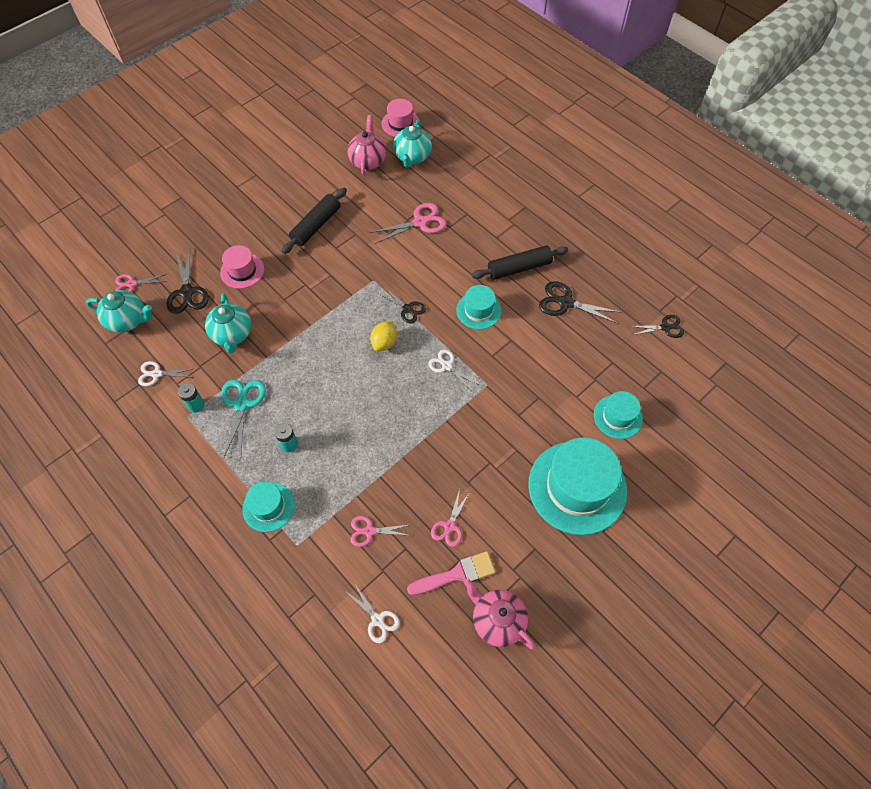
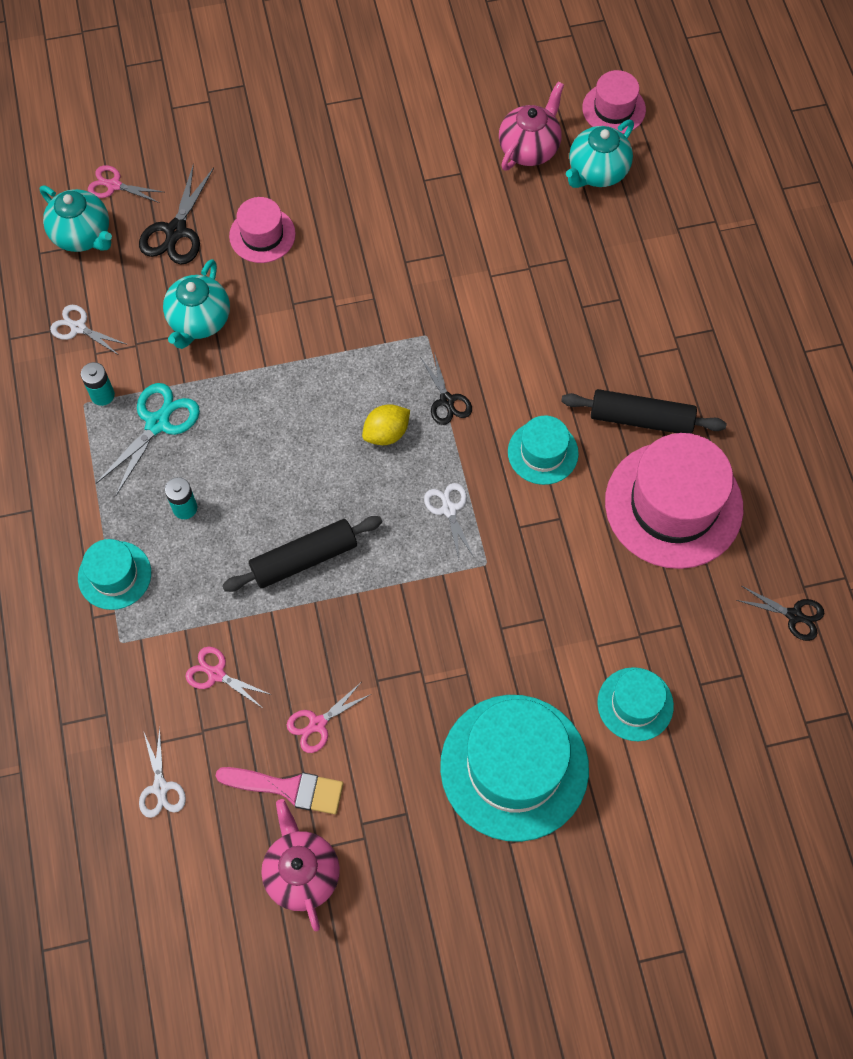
camera: 30 degrees right, 5 degrees up
black rolling pin [281,187,347,254] -> black rolling pin moved to [222,516,382,592]
pink scissors [370,203,446,244] -> none
black scissors [539,281,622,324] -> pink hat [605,433,743,569]

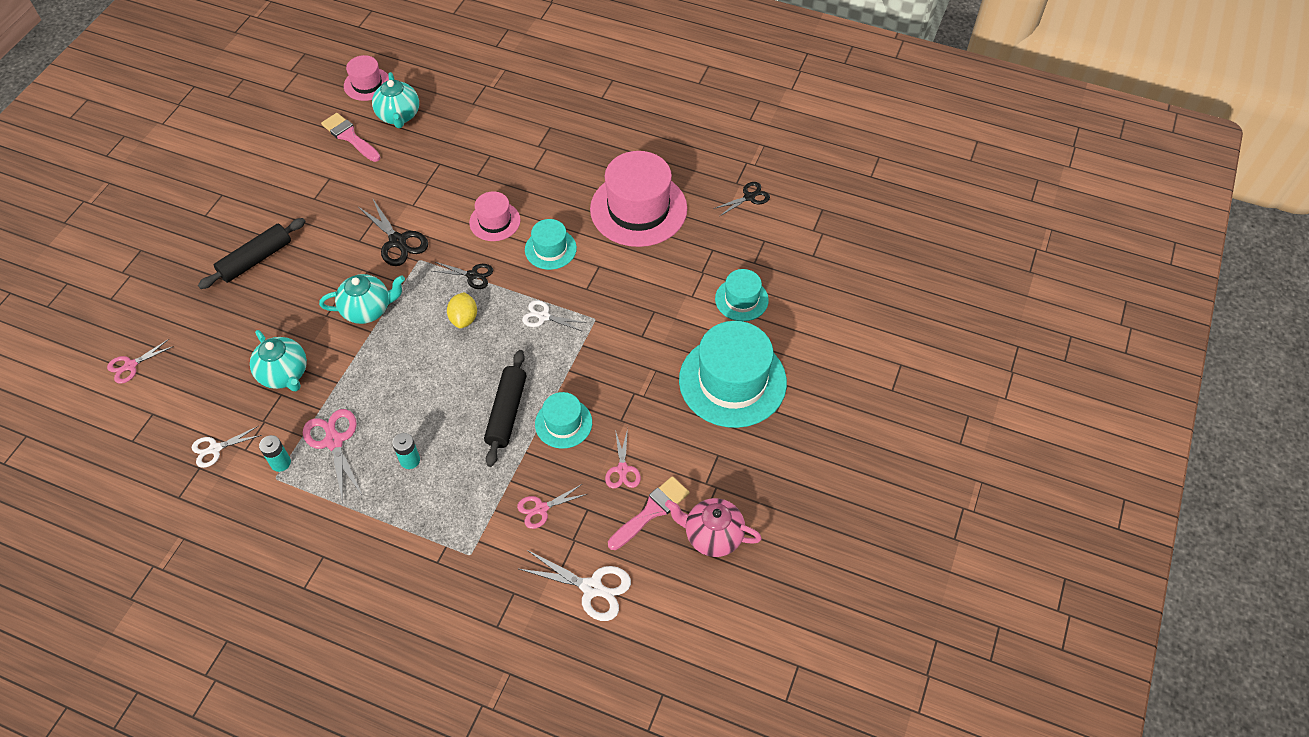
camera: 55 degrees left, 10 degrees down
turquoise teapot [40,185,112,252] -> turquoise teapot moved to [319,274,405,324]
turquoise hat [78,539,151,610] -> turquoise hat moved to [535,392,592,449]
turquoise scissors [96,383,200,496] -> pink scissors [303,409,362,503]
black scissors [139,163,214,264] -> black scissors moved to [358,199,428,266]
white scissors [139,727,186,818] -> white scissors [519,550,631,621], size x1.55
pink hat [229,197,296,263] -> pink hat moved to [469,191,521,241]
pink teapot [499,82,564,171] -> pink brush [321,113,381,162]
black rolling pin [561,389,727,434] -> black rolling pin moved to [198,218,306,289]

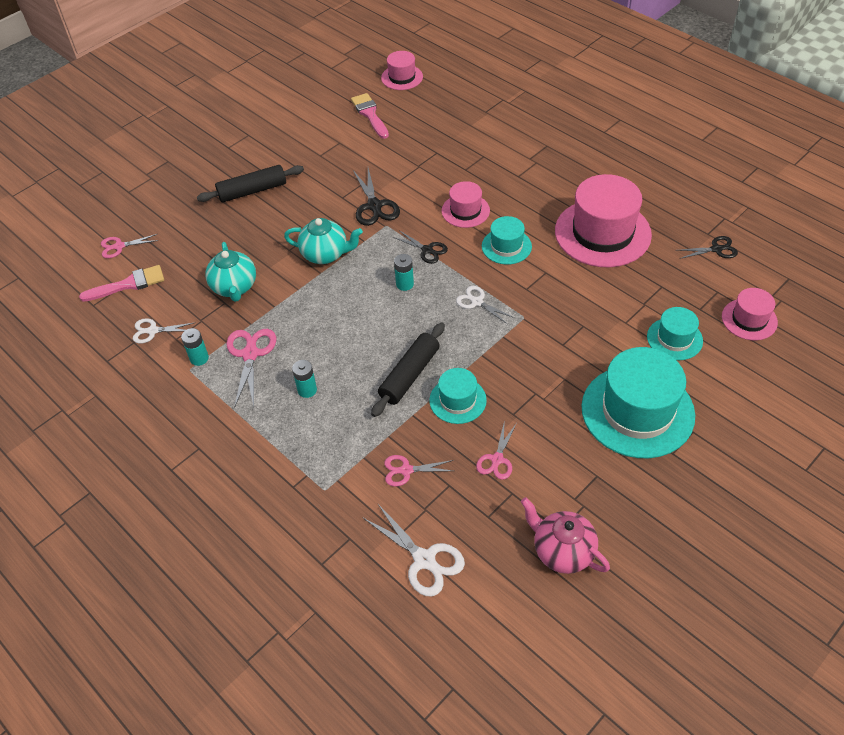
camera: 25 degrees right, 5 degrees down
turquoise teapot [372,72,419,128] -> none
yellow lemon [447,292,477,328] -> turquoise battery [394,254,414,291]
pink brush [608,476,690,550] -> pink brush moved to [79,265,164,302]
none -> pink hat [722,288,778,340]

